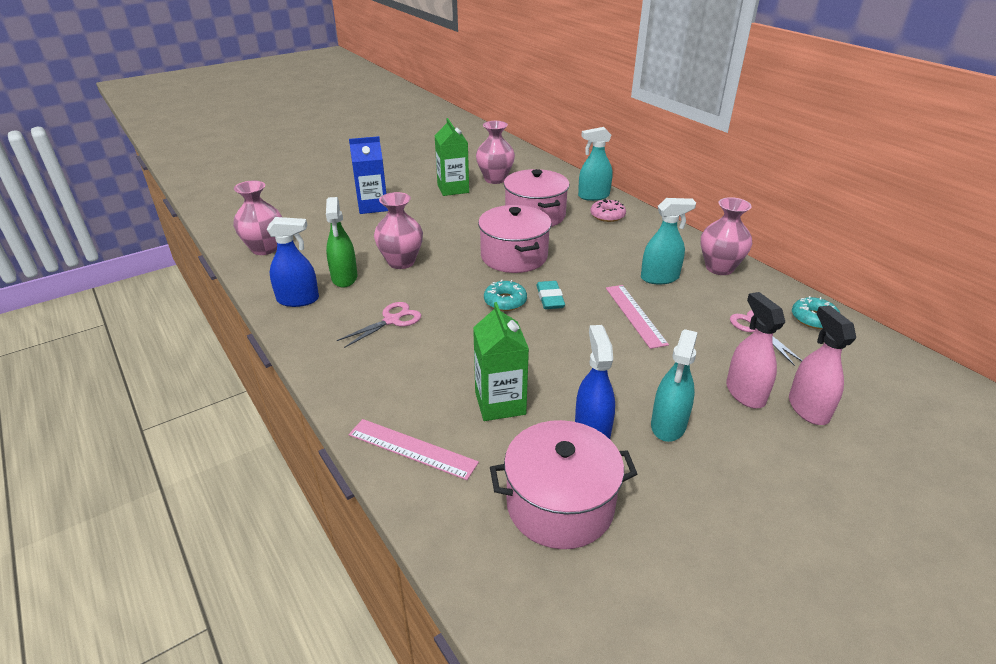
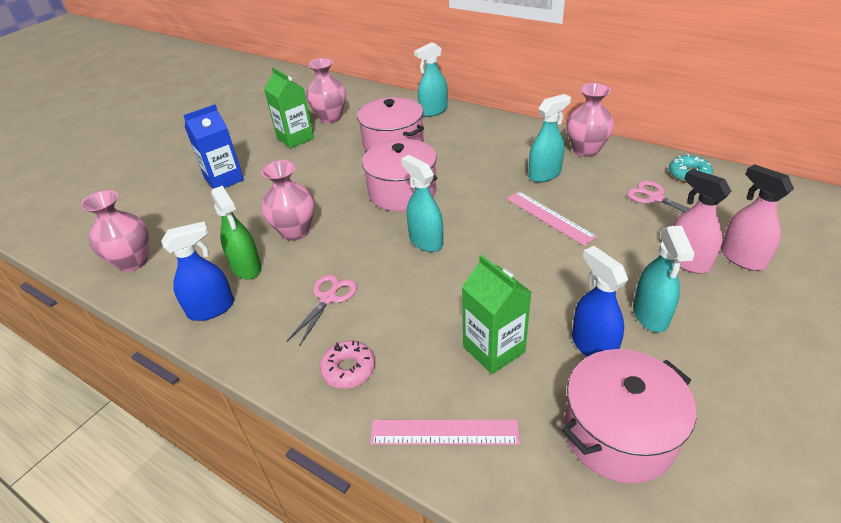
camera: 20 degrees left, 5 degrees up
turquoise donut [484,280,527,311] -> turquoise spray bottle [401,155,443,252]
turquoise eraser [536,281,565,309] -> none
pink donut [590,199,626,222] -> pink donut moved to [320,341,375,389]

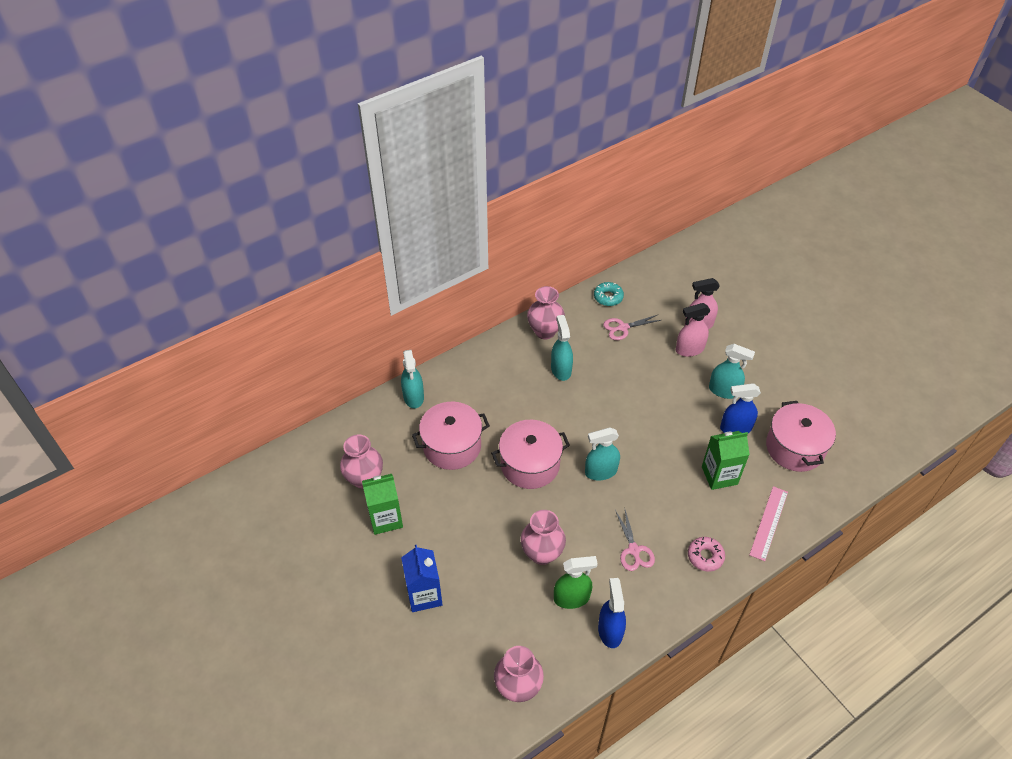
camera: 70 degrees left, 10 degrees up
pink scissors [287,275,357,347] -> pink scissors turned 150 degrees counterclockwise [615,507,655,571]
pink ruler [506,191,597,246] -> none

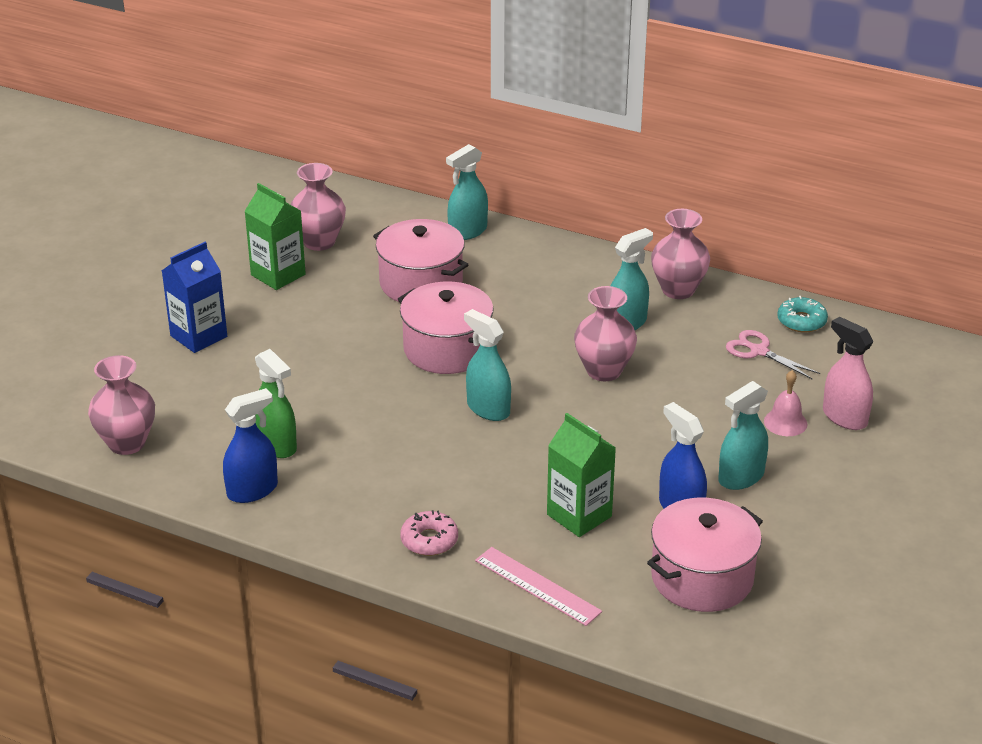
camera: 60 degrees right, 15 degrees down
pink vase [521,510,566,565] -> pink vase moved to [574,286,637,381]
pink scissors [615,507,655,571] -> none
pink spray bottle [676,303,711,357] -> pink bell [764,370,807,436]
turquoise spray bottle [709,344,755,399] -> turquoise spray bottle turned 60 degrees clockwise [718,381,768,490]
pink ruler [749,486,788,561] -> pink ruler turned 45 degrees clockwise [475,547,602,626]

